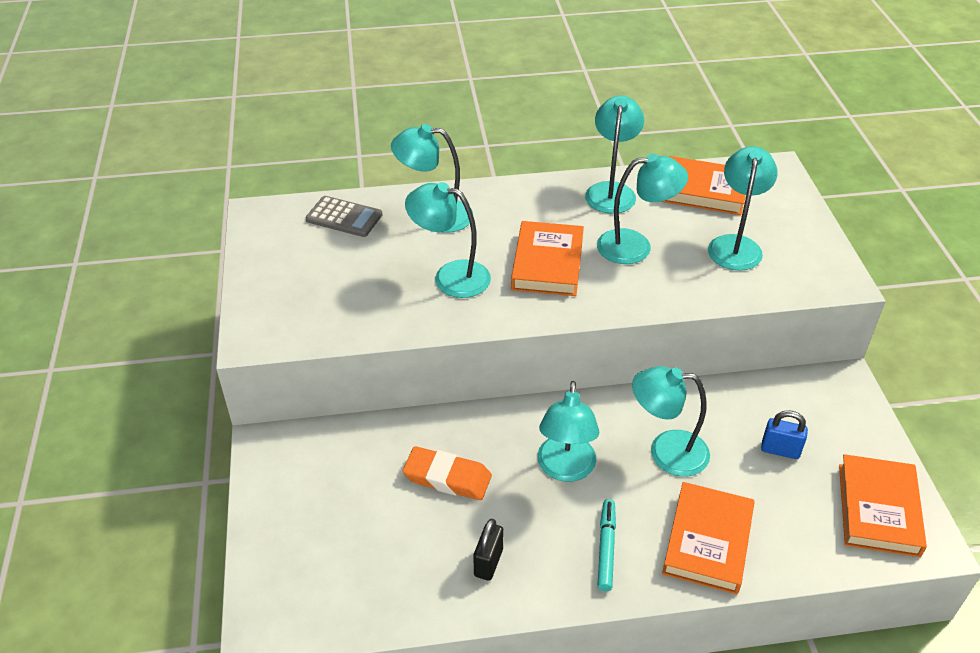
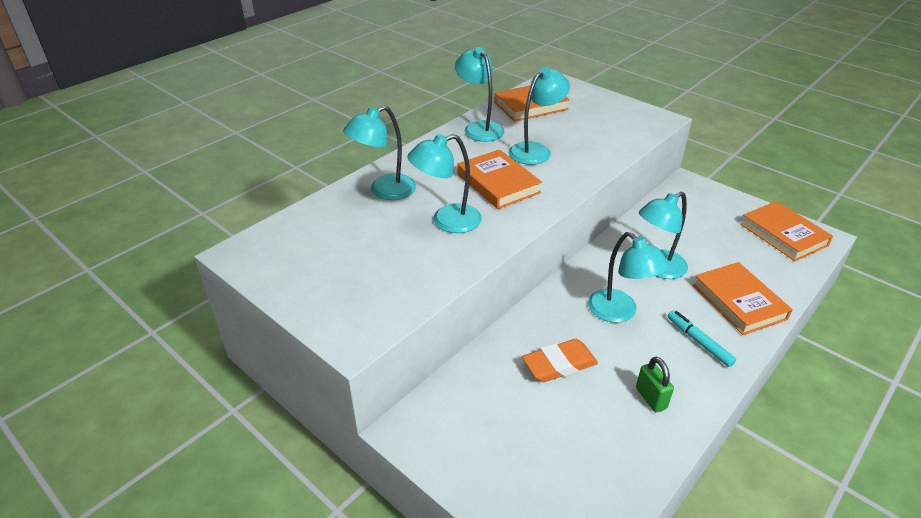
camera: 40 degrees left, 5 degrees down
grey calculator [306,196,382,237] -> none
black padlock [473,519,503,581] -> green padlock [636,357,674,412]
turquoise lamp [708,146,778,271] -> none
blue padlock [761,410,808,459] -> none

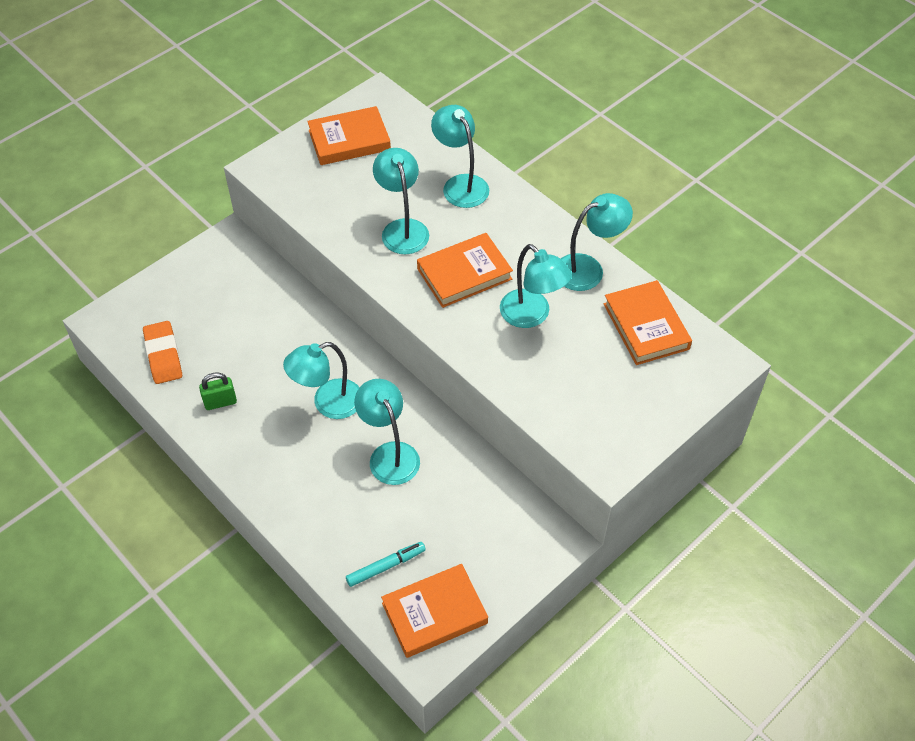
camera: 95 degrees right, 15 degrees up
orange eraser [522,339,598,382] -> orange eraser moved to [143,321,182,384]
turquoise marker [667,310,736,367] -> turquoise marker moved to [346,542,426,587]
orange book [693,262,793,335] -> orange book moved to [307,106,391,165]

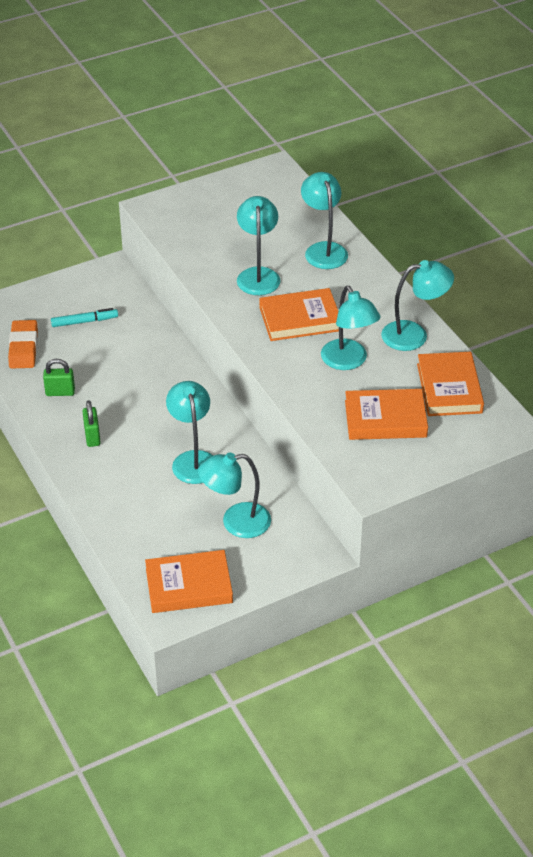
camera: 15 degrees right, 10 degrees down
turquoise lamp [283,342,360,419] -> turquoise lamp moved to [198,452,271,538]
orange book [307,106,391,165] -> orange book moved to [345,389,428,440]
turquoise marker [346,542,426,587] -> turquoise marker moved to [51,308,118,327]
none -> green padlock [82,401,101,447]

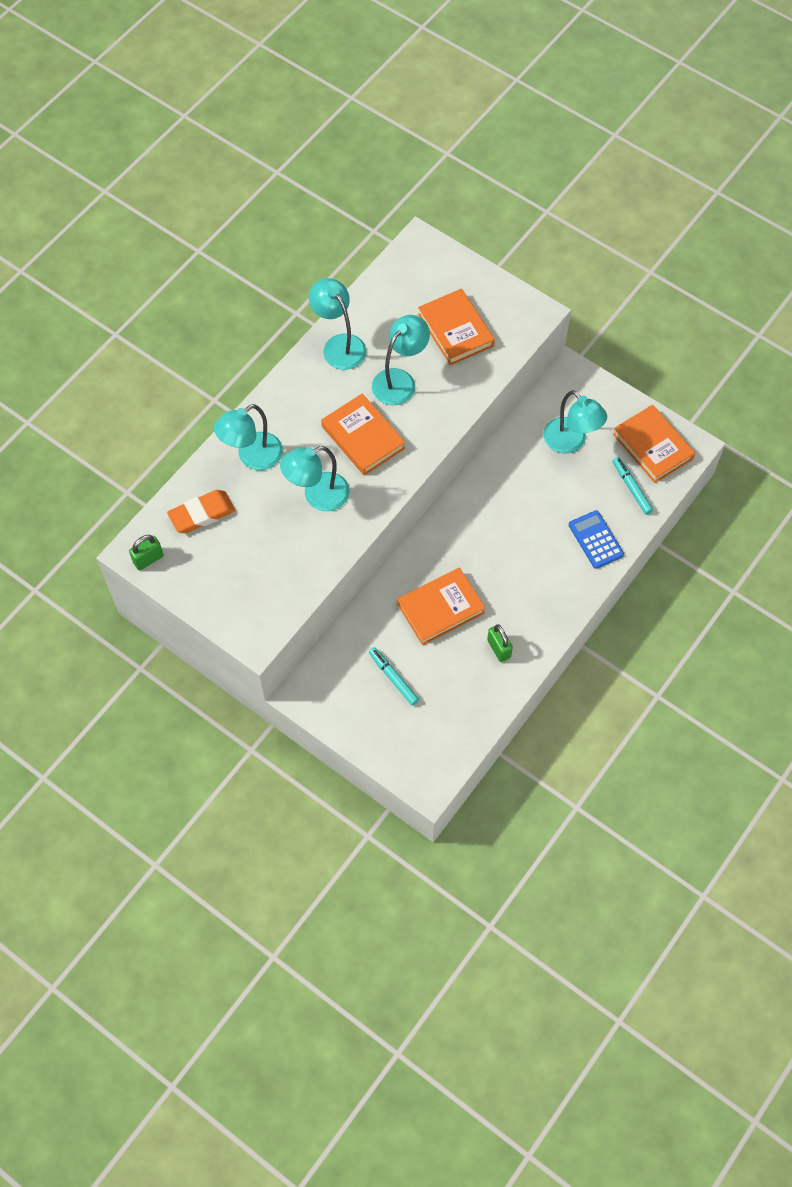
camera: 115 degrees left, 20 degrees up
orange eraser [8,320,38,369] -> orange eraser moved to [167,490,236,533]
green padlock [82,401,101,447] -> green padlock moved to [129,535,164,570]
turquoise lamp [166,381,213,484] -> none
orange book [417,352,484,416] -> orange book moved to [397,567,485,645]
none -> blue calculator [569,510,624,569]
none -> turquoise marker [612,457,653,515]

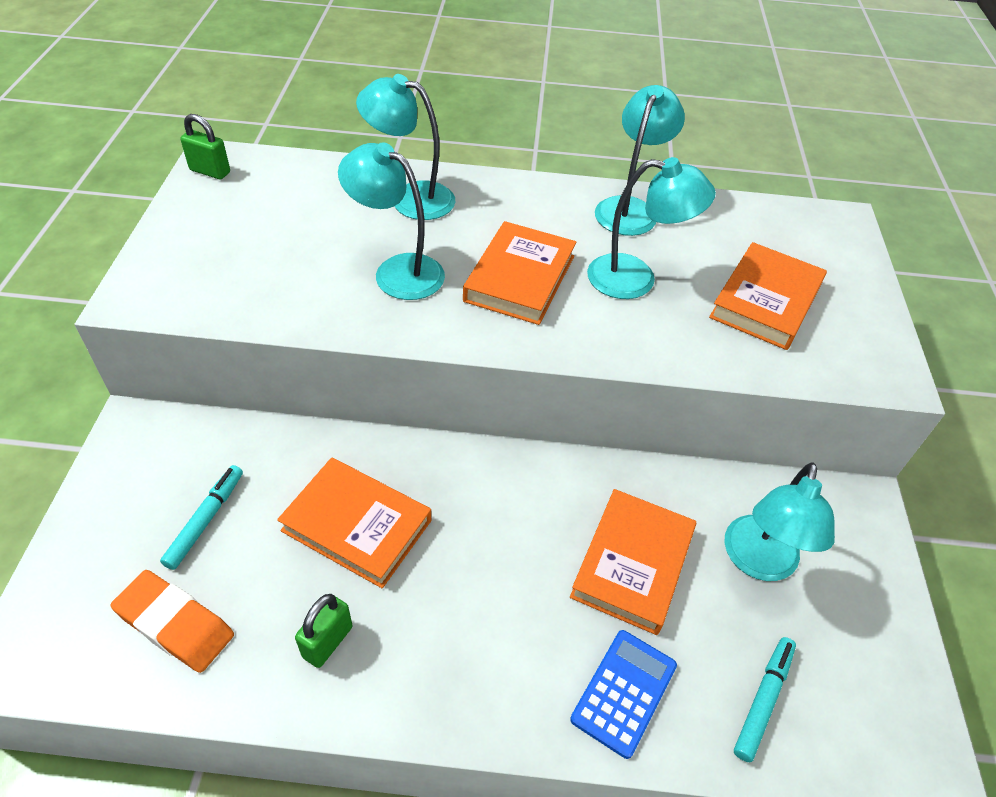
camera: 55 degrees right, 15 degrees down
orange eraser [167,490,236,533] -> orange eraser moved to [111,570,234,673]
orange book [613,405,695,483] -> orange book moved to [570,489,696,635]

